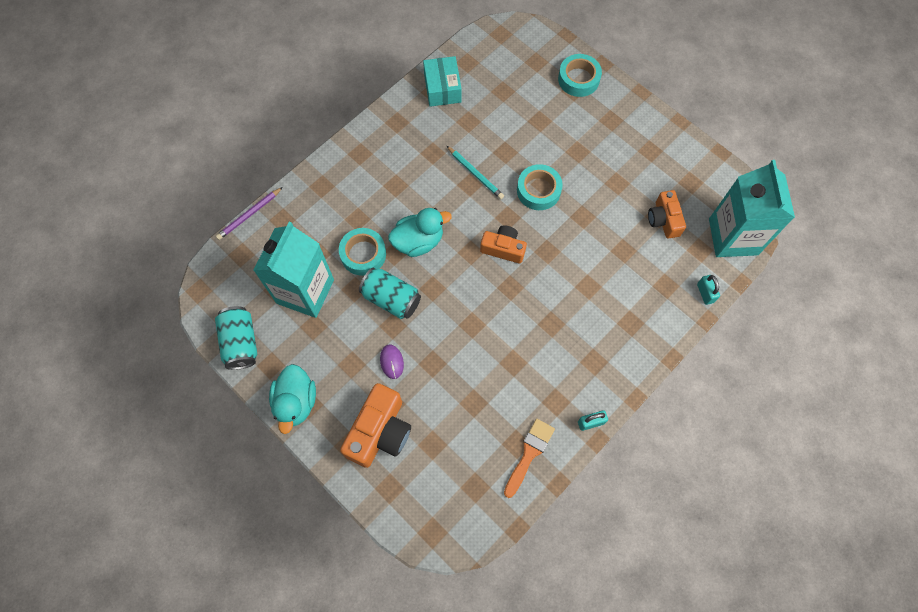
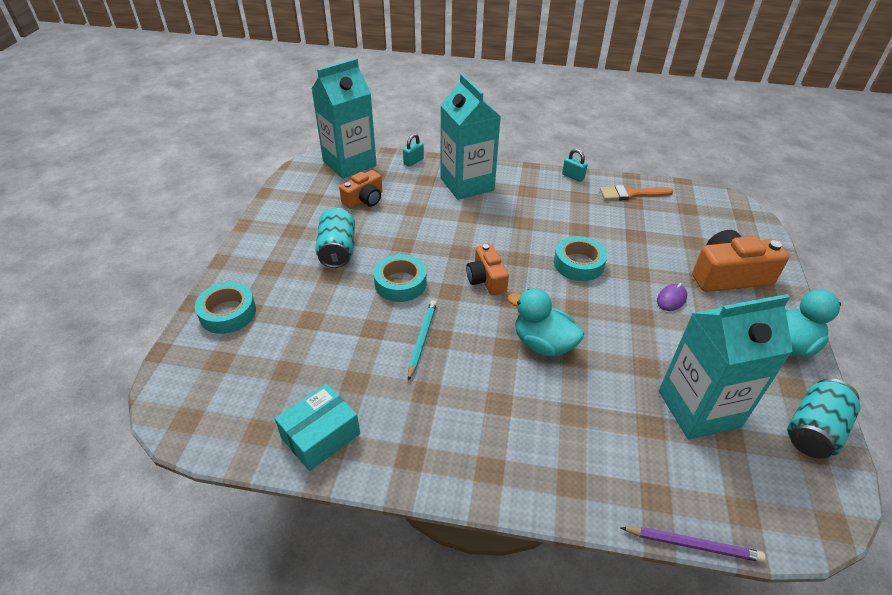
camera: 125 degrees left, 25 degrees down
turquoise tape [339,228,386,276] -> turquoise tape moved to [554,236,607,281]
turquoise can [359,268,421,319] -> turquoise can moved to [315,208,355,268]
none -> turquoise carton [440,73,501,200]

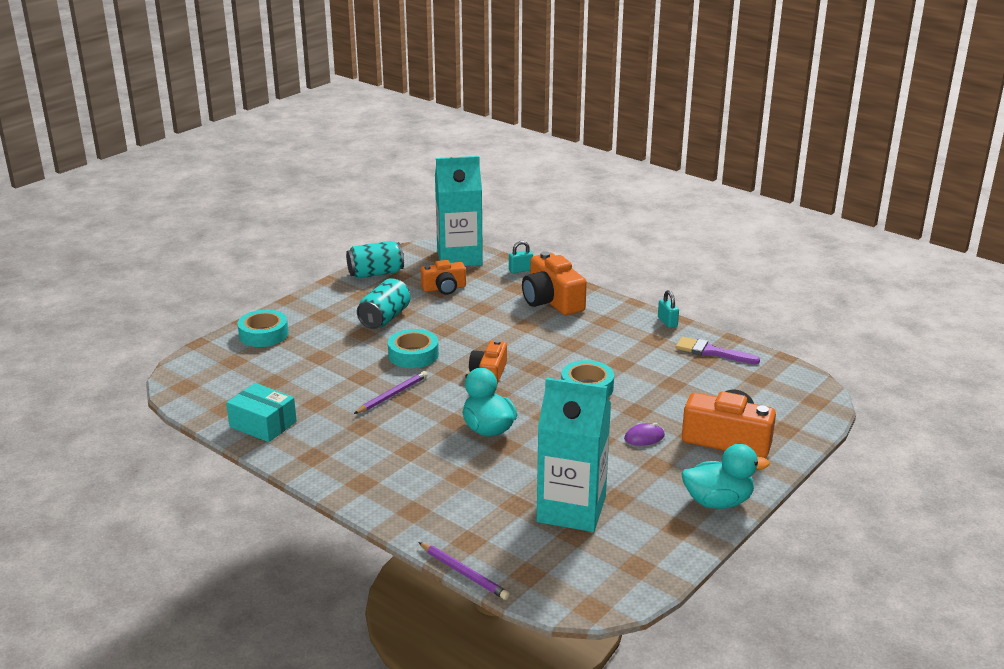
camera: 30 degrees right, 15 degrees down
turquoise box [275,384,360,471] -> turquoise box turned 45 degrees clockwise [226,383,297,442]
turquoise pencil [408,300,437,381] -> purple pencil [354,371,427,414]
turquoise carton [440,73,501,200] -> orange camera [522,251,587,315]
orange brush [600,185,673,200] -> purple brush [675,337,760,364]
turquoise can [787,378,860,459] -> turquoise can moved to [346,241,404,279]

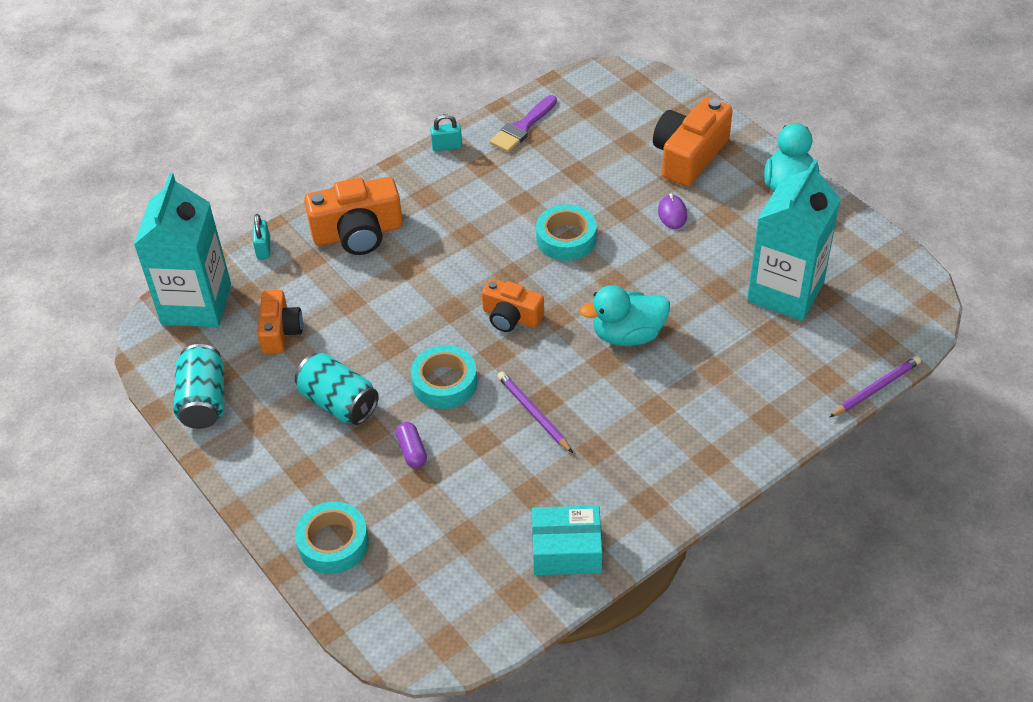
camera: 75 degrees left, 20 degrees up
turquoise box [226,383,297,442] -> turquoise box turned 45 degrees clockwise [532,506,602,575]
none -> purple capsule [396,422,427,468]

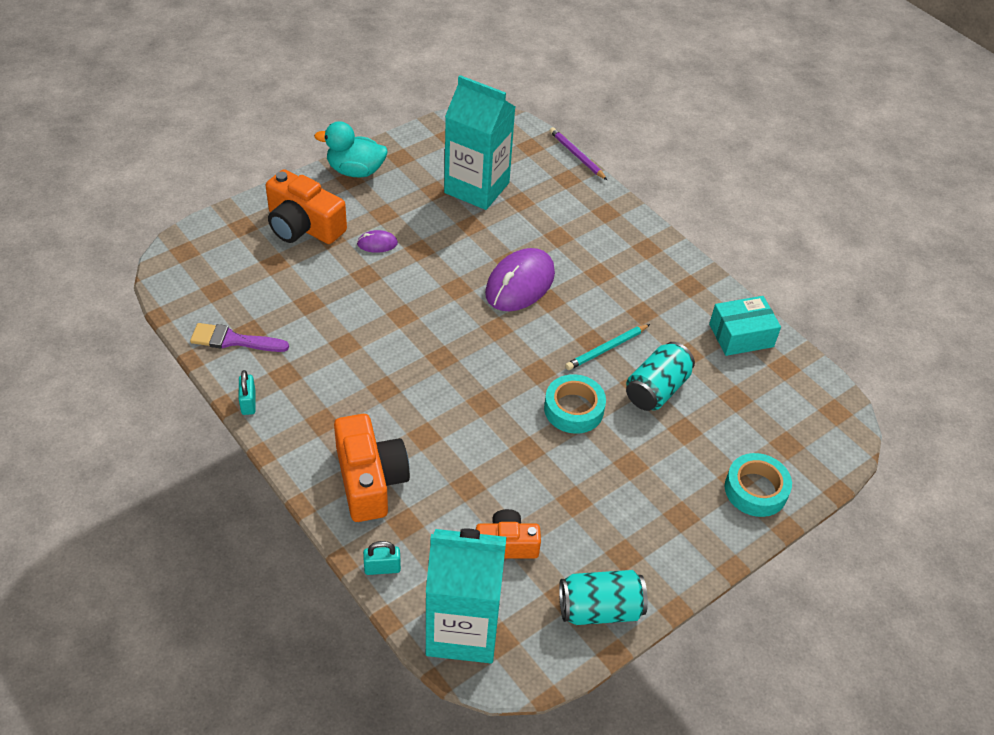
camera: 95 degrees left, 0 degrees up
turquoise can [295,353,379,425] -> turquoise can moved to [626,342,695,411]
purple capsule [396,422,427,468] -> none
orange camera [482,279,544,332] -> none
purple brush [490,95,557,152] -> purple brush turned 150 degrees clockwise [190,323,289,352]
purple pencil [497,372,573,453] -> turquoise pencil [565,324,650,370]
turquoise box [532,506,602,575] -> turquoise box turned 75 degrees clockwise [709,296,781,356]
turquoise tape [536,204,597,261] -> none
turquoise duck [580,285,670,346] -> purple mouse [485,248,555,311]

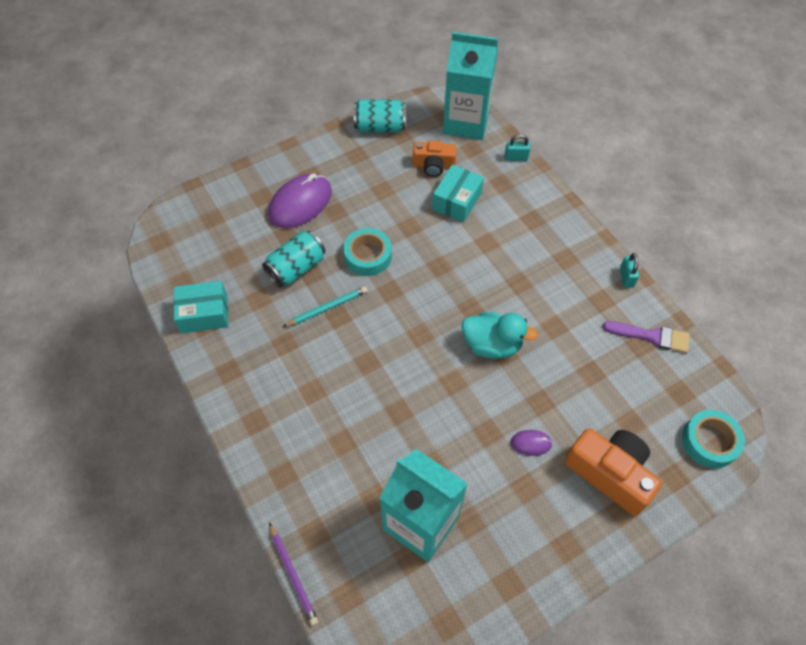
camera: 170 degrees left, 10 degrees up
turquoise duck [314,121,388,178] -> turquoise duck moved to [462,312,538,359]
orange camera [334,414,410,522] -> none
purple mouse [485,248,555,311] -> purple mouse moved to [268,174,332,228]
turquoise tape [725,453,792,517] -> turquoise tape moved to [682,410,745,468]
none -> turquoise box [432,165,484,222]

